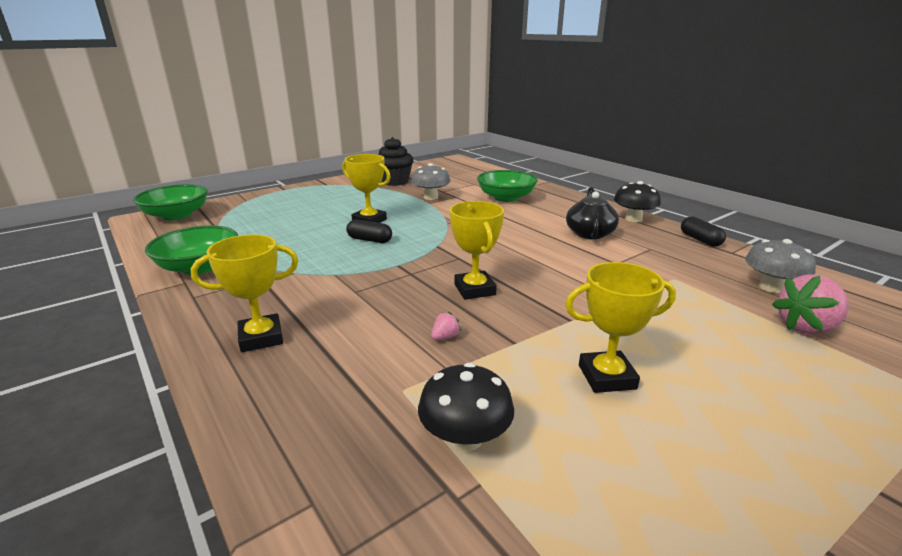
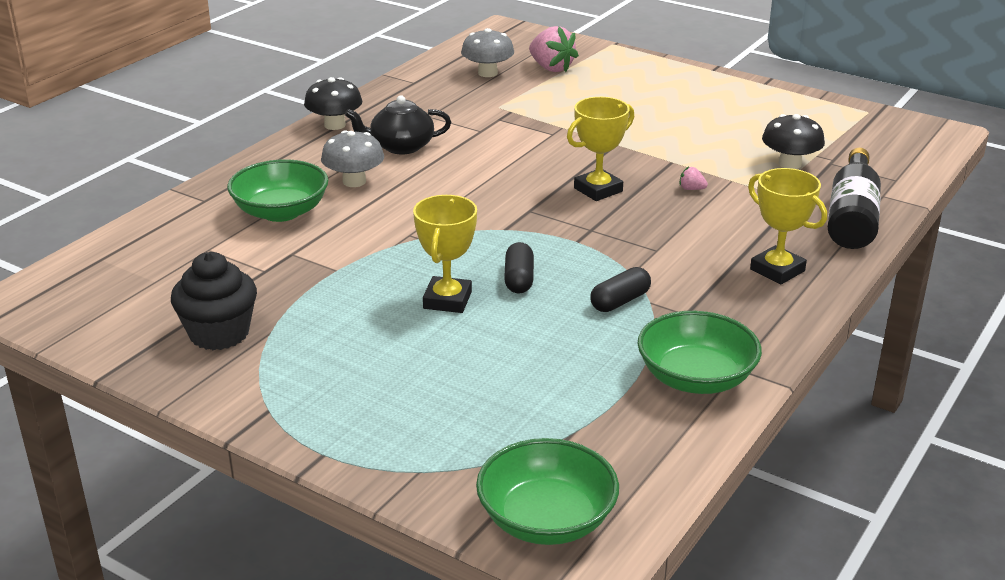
camera: 110 degrees left, 5 degrees up
grey mushroom [411,163,450,200] -> grey mushroom moved to [321,130,384,187]
yellow trophy [565,262,676,393] -> none
black capsule [681,217,726,247] -> black capsule moved to [590,267,651,312]
none -> black bottle [828,148,881,249]

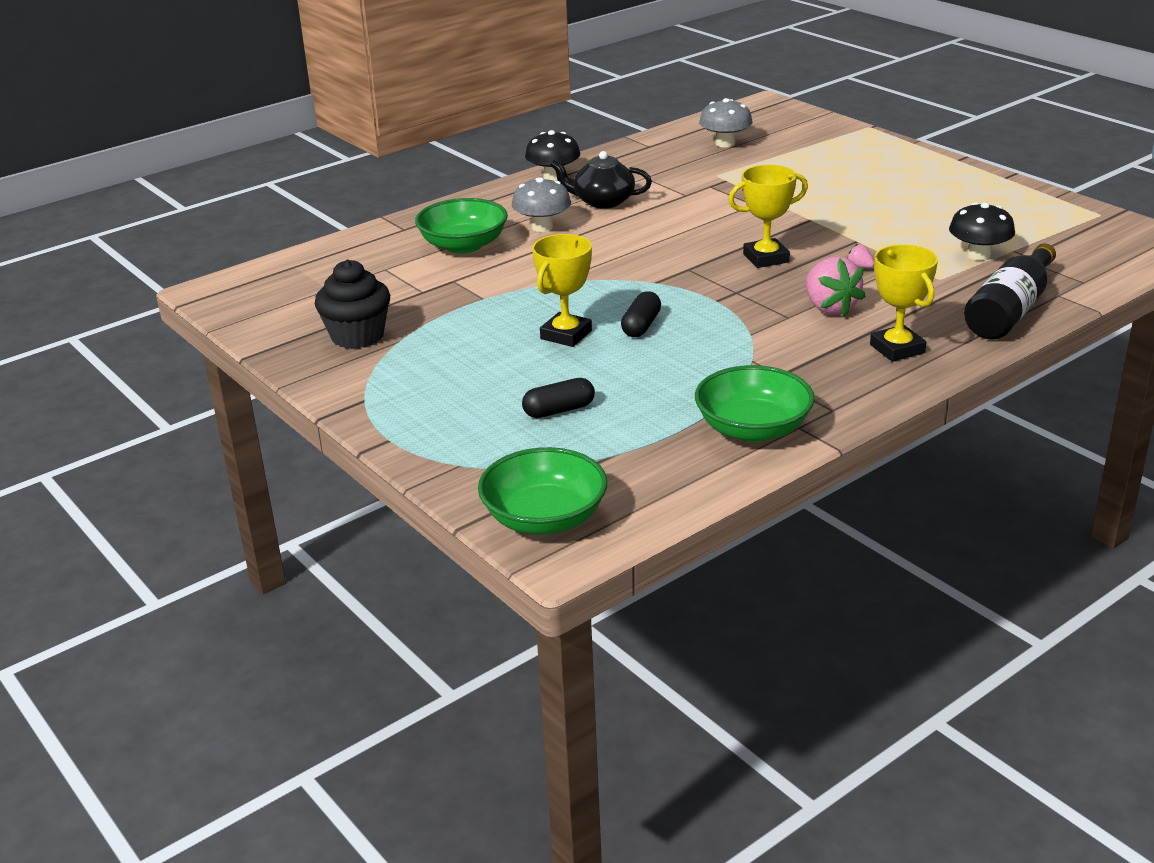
camera: 20 degrees right, 0 degrees up
pink strawberry [529,26,579,72] -> pink strawberry moved to [806,257,866,317]
black capsule [590,267,651,312] -> black capsule moved to [522,378,595,418]

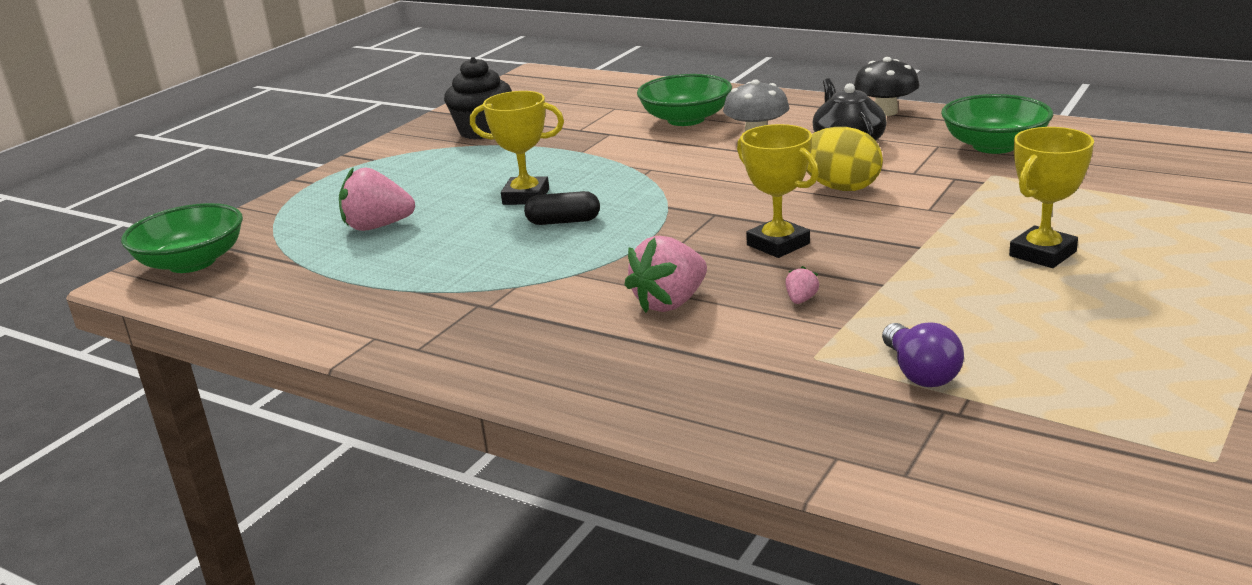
camera: 70 degrees right, 5 degrees down
black capsule [522,378,595,418] -> pink strawberry [339,167,415,231]
green bowl [695,365,815,442] -> green bowl moved to [941,94,1053,154]
grey mushroom [699,98,753,148] -> none
yellow trophy [870,244,938,362] -> yellow trophy moved to [1009,127,1094,268]
black mushroom [949,203,1015,261] -> purple light bulb [882,323,964,387]
black bottle [964,243,1056,340] -> none
none -> yellow egg [806,127,883,191]

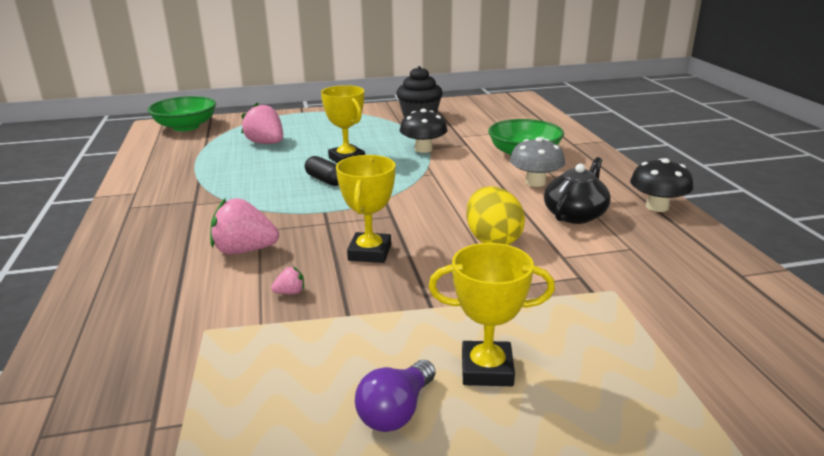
camera: 45 degrees right, 0 degrees up
purple light bulb [882,323,964,387] -> purple light bulb moved to [355,360,436,432]
green bowl [941,94,1053,154] -> none
none -> black mushroom [400,109,448,153]

